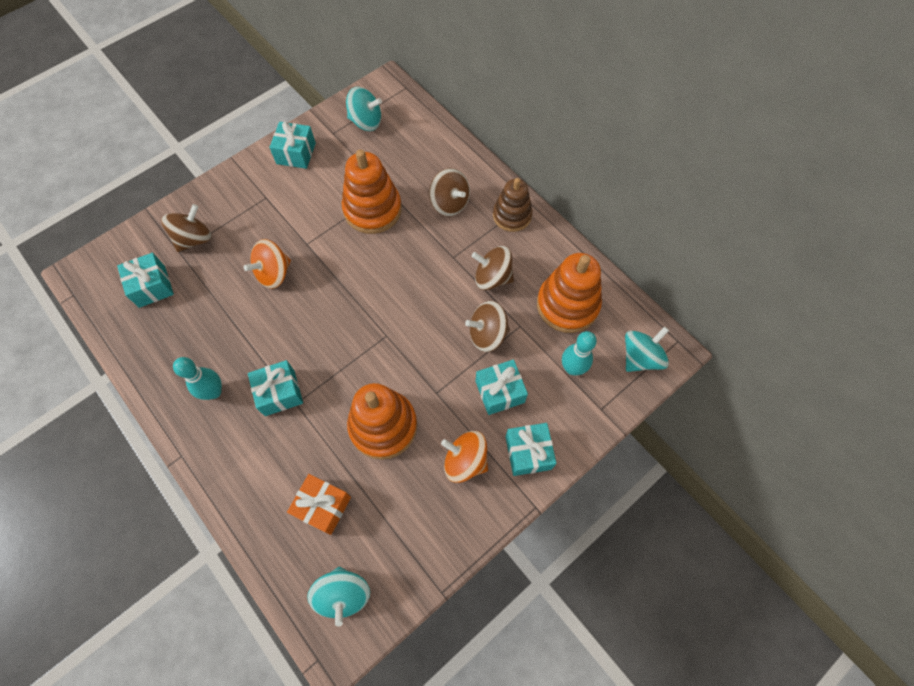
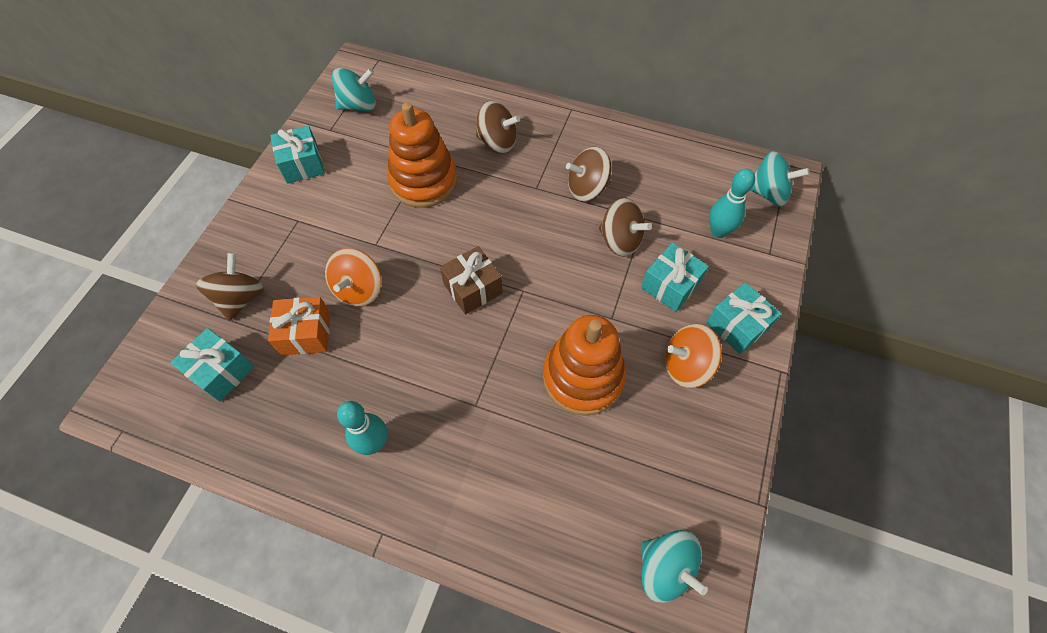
camera: 30 degrees left, 5 degrees down
turquoise gift [248,360,303,416] -> none
orange gift [287,474,351,535] -> orange gift moved to [268,297,330,355]
brown spinning top [465,301,510,352] -> brown spinning top turned 105 degrees counterclockwise [599,198,652,257]
brown stacking toy [493,178,533,232] -> none
orange stacking toy [537,253,602,333] -> none
turquoise spinning top [625,327,669,372] -> turquoise spinning top turned 90 degrees clockwise [751,151,810,206]
none -> brown gift [440,246,503,315]

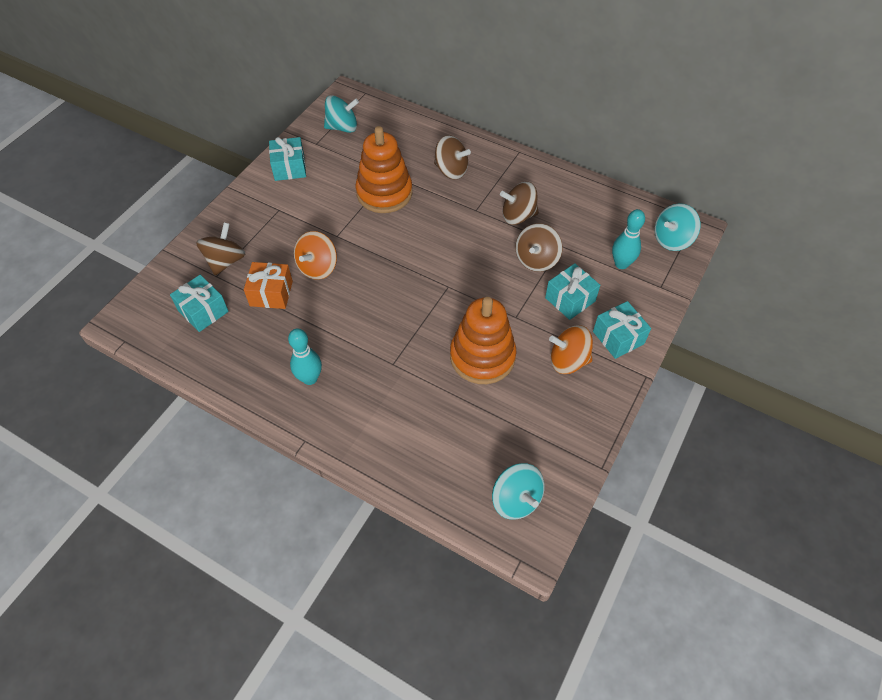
camera: 10 degrees right, 5 degrees down
brown gift [440,246,503,315] -> none
brown spinning top [599,198,652,257] -> brown spinning top turned 75 degrees clockwise [516,223,563,272]
turquoise spinning top [751,151,810,206] -> turquoise spinning top turned 120 degrees clockwise [655,203,700,251]

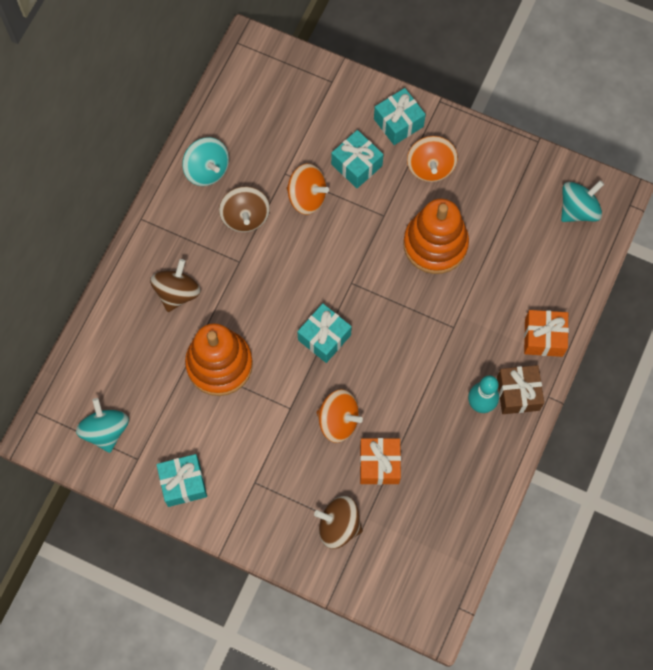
camera: 95 degrees left, 15 degrees up
turquoise gift [170,275,229,332] -> turquoise gift moved to [297,303,352,363]
brown spinning top [516,223,563,272] -> orange spinning top [286,164,329,215]
turquoise bowling pin [612,209,645,269] -> none
turquoise spinning top [655,203,700,251] -> turquoise spinning top moved to [182,137,229,186]
none -> brown gift [497,365,544,414]
none -> orange gift [524,310,569,357]

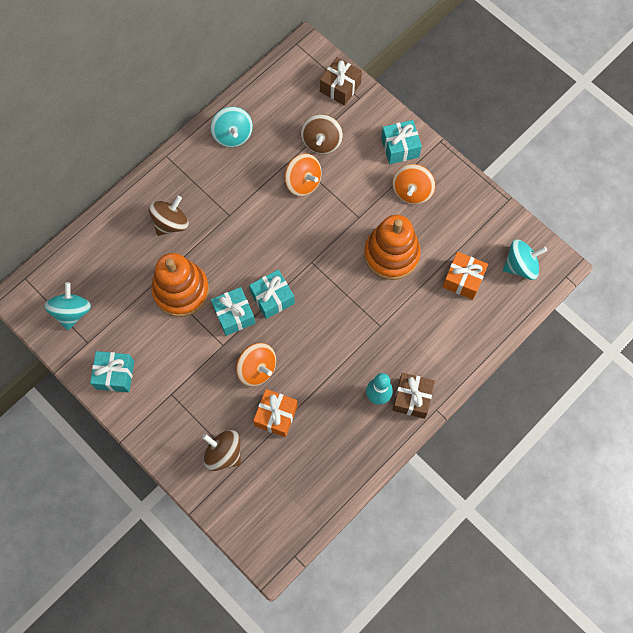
camera: 20 degrees right, 0 degrees up
brown spinning top [219,186,270,232] -> brown spinning top moved to [301,114,343,154]
turquoise gift [331,130,384,188] -> turquoise gift moved to [211,287,255,336]
orange gift [524,310,569,357] -> orange gift moved to [442,252,488,300]
none -> brown gift [320,57,362,106]

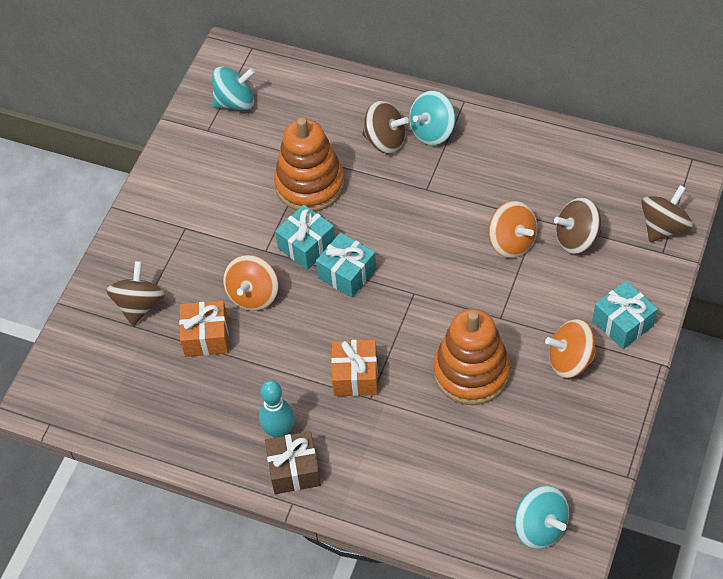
camera: 70 degrees right, 15 degrees down
turquoise gift [90,351,134,392] -> none
turquoise spinning top [211,107,253,147] -> turquoise spinning top moved to [409,91,456,145]
orange spinning top [285,154,322,196] -> orange spinning top turned 60 degrees counterclockwise [488,201,537,258]
brown gift [320,57,362,106] -> brown spinning top [641,185,693,242]
orange gift [442,252,488,300] -> orange gift moved to [331,340,378,396]

